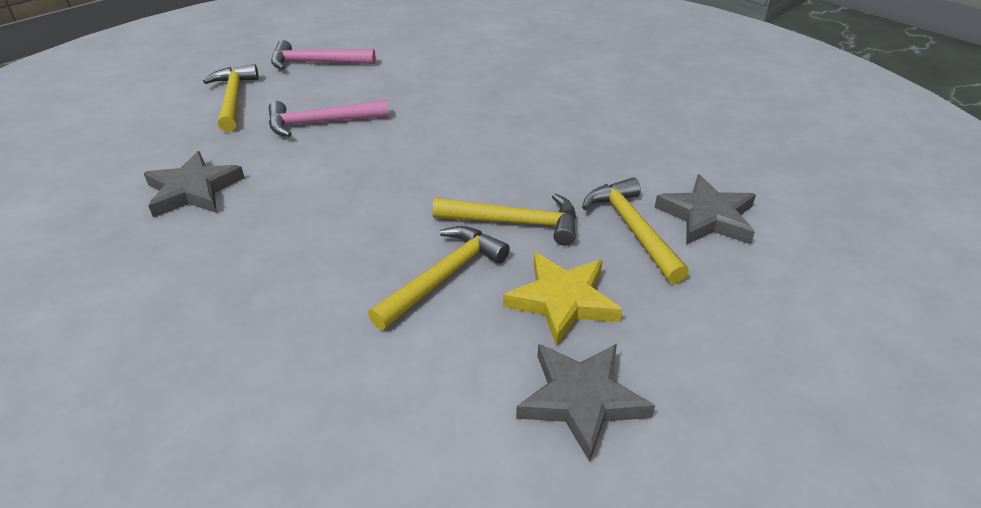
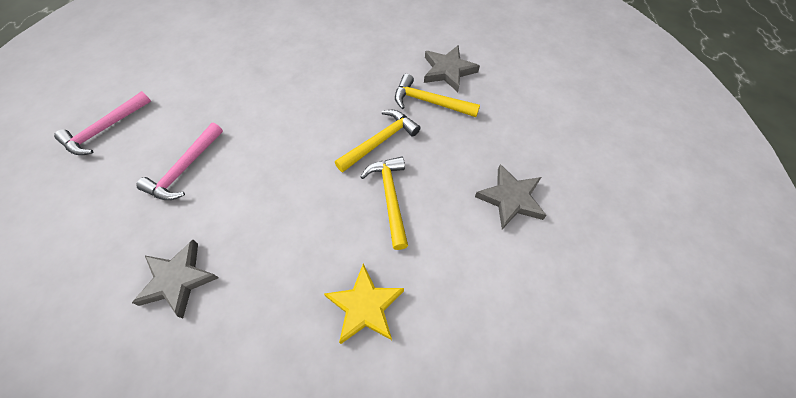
camera: 50 degrees left, 20 degrees up
yellow hammer [203,64,259,132] -> none
yellow star [503,252,622,346] -> yellow star moved to [324,263,404,344]

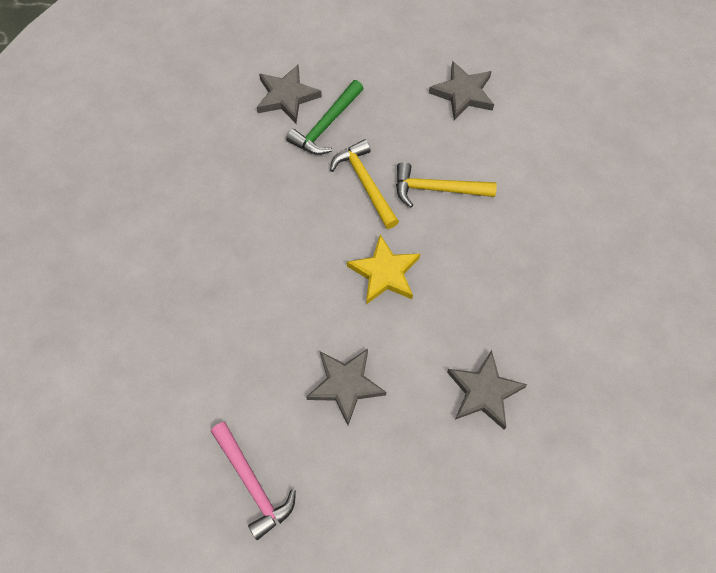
camera: 75 degrees left, 5 degrees up
pink hammer [136,123,223,200] -> grey star [306,349,386,425]
yellow star [324,263,404,344] -> yellow star moved to [347,235,420,304]
yellow hammer [395,74,480,117] -> green hammer [286,80,364,155]

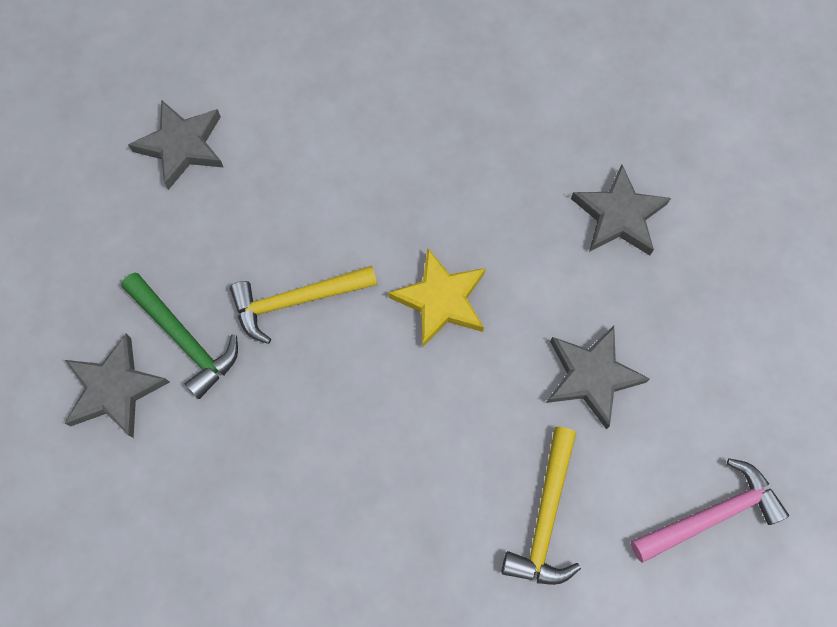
camera: 80 degrees left, 5 degrees up
yellow hammer [396,162,497,207] -> yellow hammer moved to [501,427,581,585]

